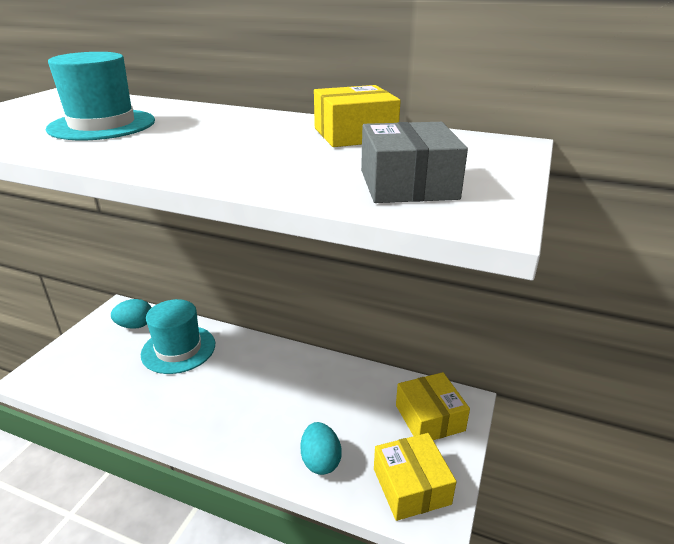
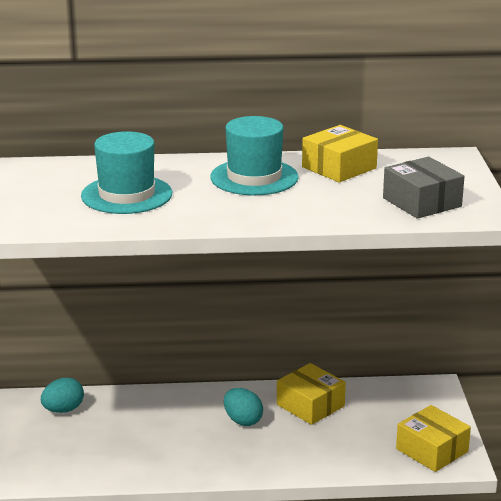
camera: 25 degrees left, 5 degrees down
turquoise hat [141,299,215,374] -> turquoise hat moved to [210,116,299,195]
turquoise egg [301,422,342,475] -> turquoise egg moved to [224,388,263,426]
yellow box [396,372,470,440] -> yellow box moved to [277,363,346,425]

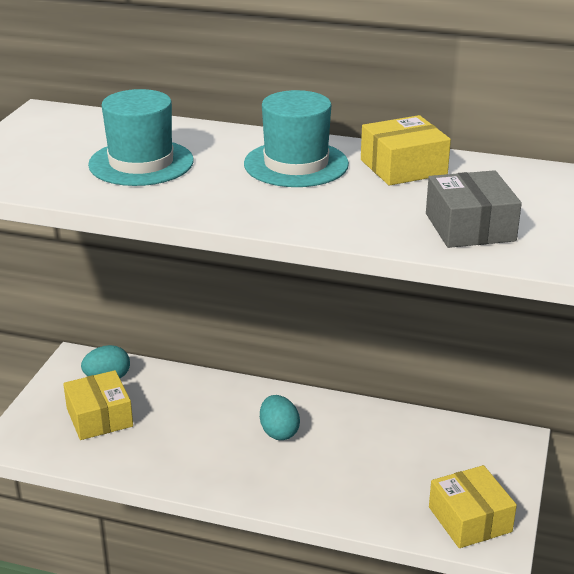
camera: 20 degrees right, 5 degrees up
yellow box [277,363,346,425] -> yellow box moved to [63,370,133,440]

